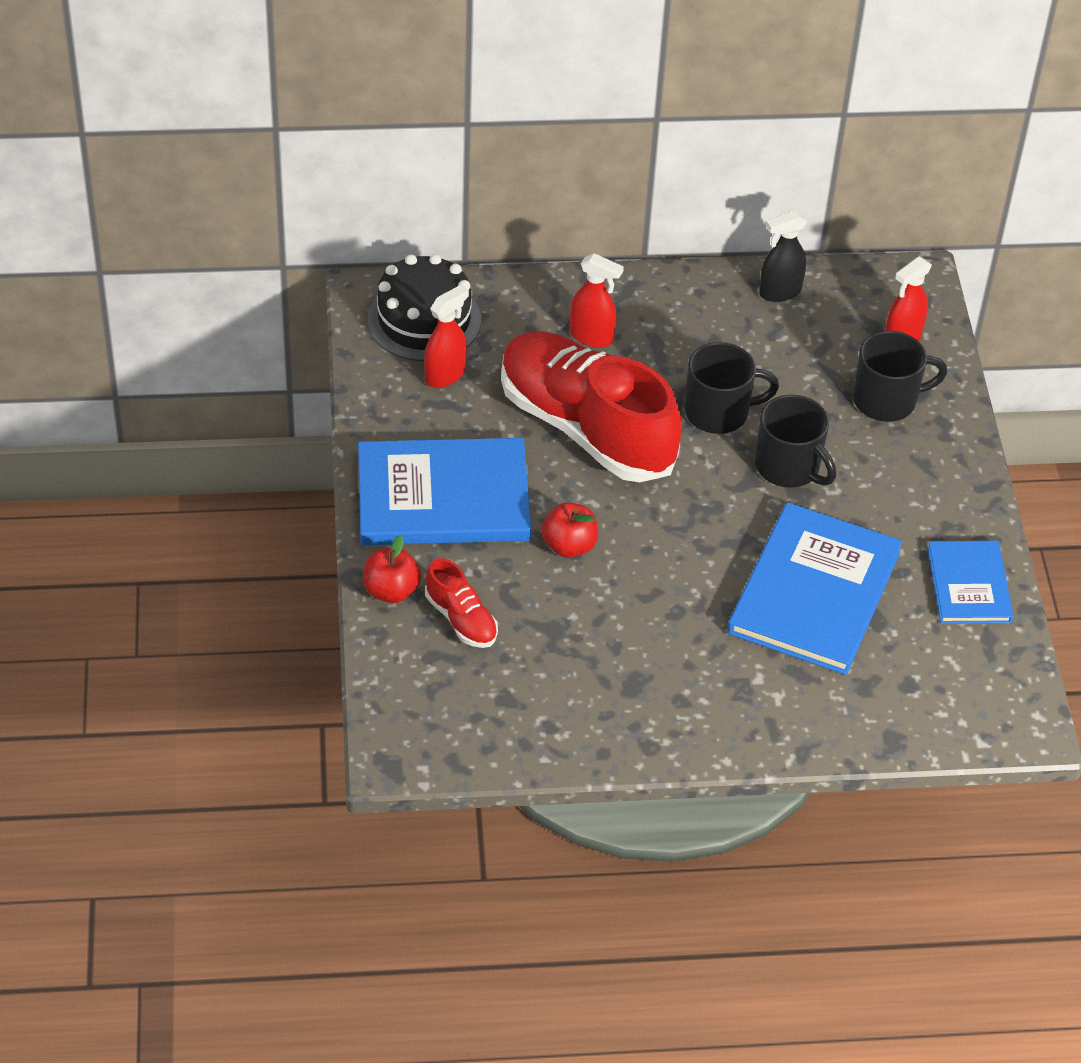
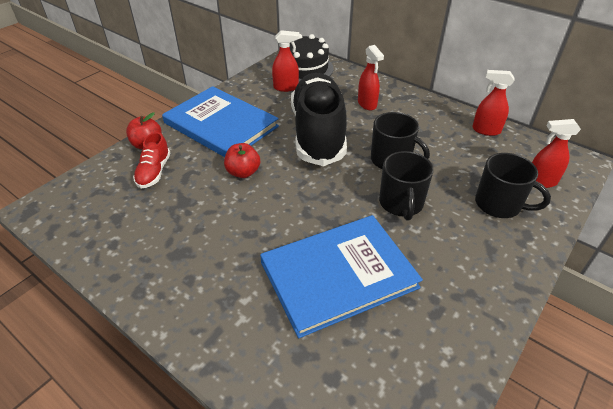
camera: 45 degrees right, 5 degrees down
red shoe [501,331,682,482] -> black shoe [291,73,347,166]
black spray bottle [759,210,807,302] -> red spray bottle [472,70,515,136]
blue book [928,541,1014,624] -> none

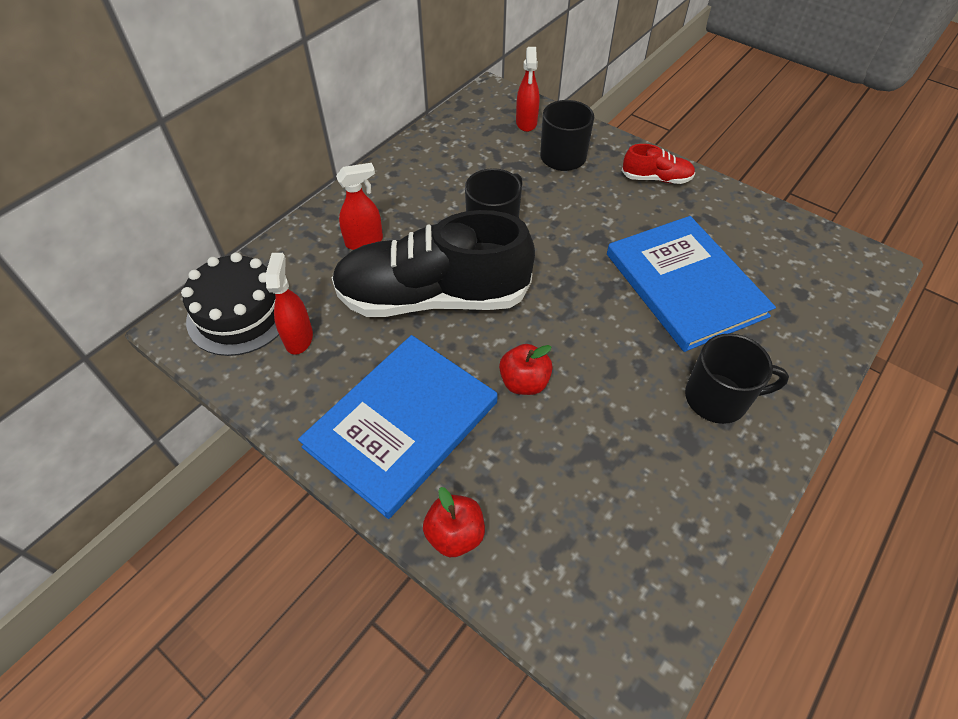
camera: 90 degrees left, 10 degrees up
red shoe [133,132,171,189] -> red shoe moved to [622,144,695,184]
black mug [379,151,434,220] -> black mug moved to [685,333,789,424]
red spray bottle [472,70,515,136] -> none

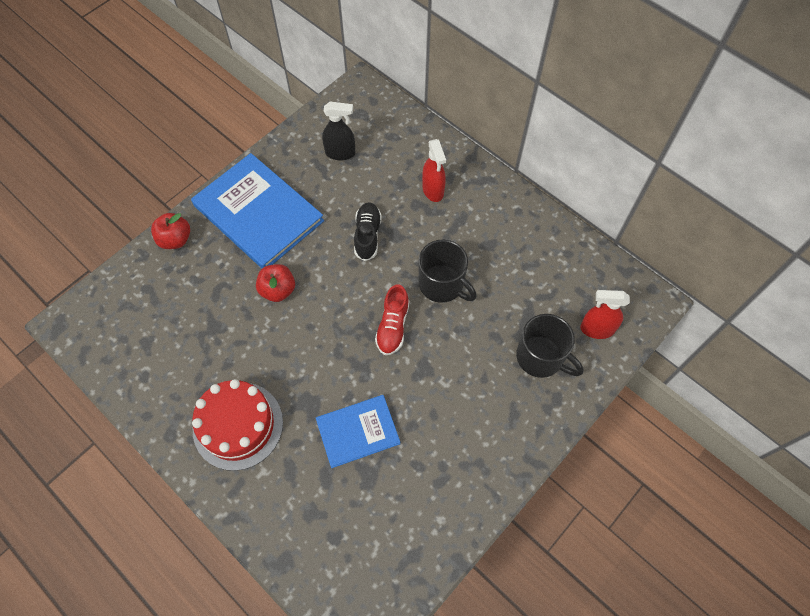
camera: 95 degrees right, 10 degrees up
black cake [181,252,279,356] -> none
red spray bottle [265,253,313,355] -> black spray bottle [322,102,355,160]
black shoe [332,210,535,317] -> black shoe [354,202,382,261], size x0.43
blue book [607,216,776,352] -> blue book [316,395,400,468], size x0.57
red shoe [622,144,695,184] -> red shoe moved to [375,284,409,355]
black mug [685,333,789,424] -> red cake [192,379,283,471]

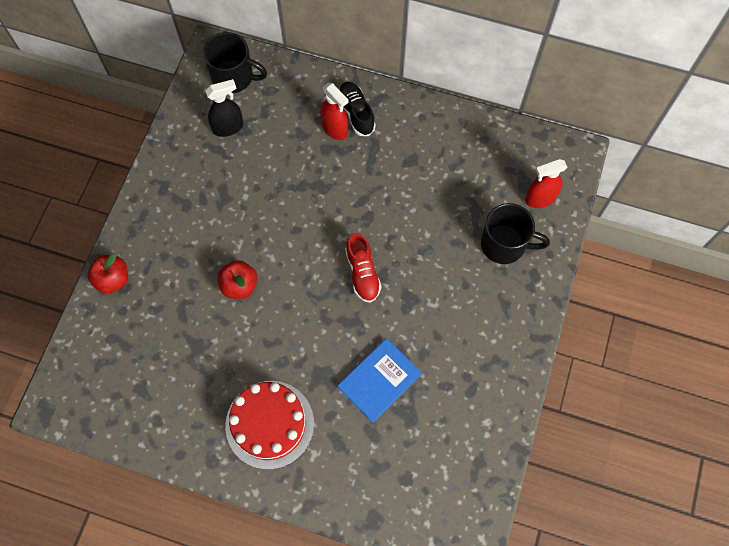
camera: 25 degrees left, 5 degrees up
blue book [191,153,324,268] -> none
black shoe [354,202,382,261] -> black shoe moved to [339,82,376,136]
black mug [418,240,477,303] -> black mug moved to [203,32,267,93]

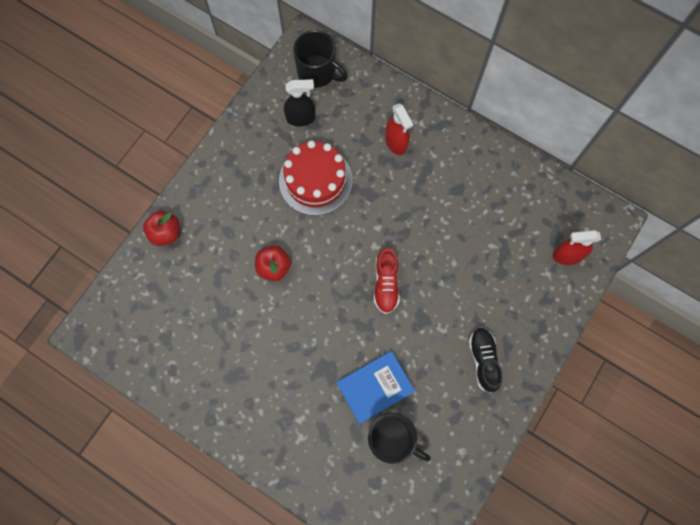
camera: 15 degrees right, 5 degrees up
red cake [225,381,314,470] -> red cake moved to [279,140,353,216]
black shoe [339,82,376,136] -> black shoe moved to [469,327,502,393]
black mug [481,203,550,264] -> black mug moved to [368,412,431,464]

